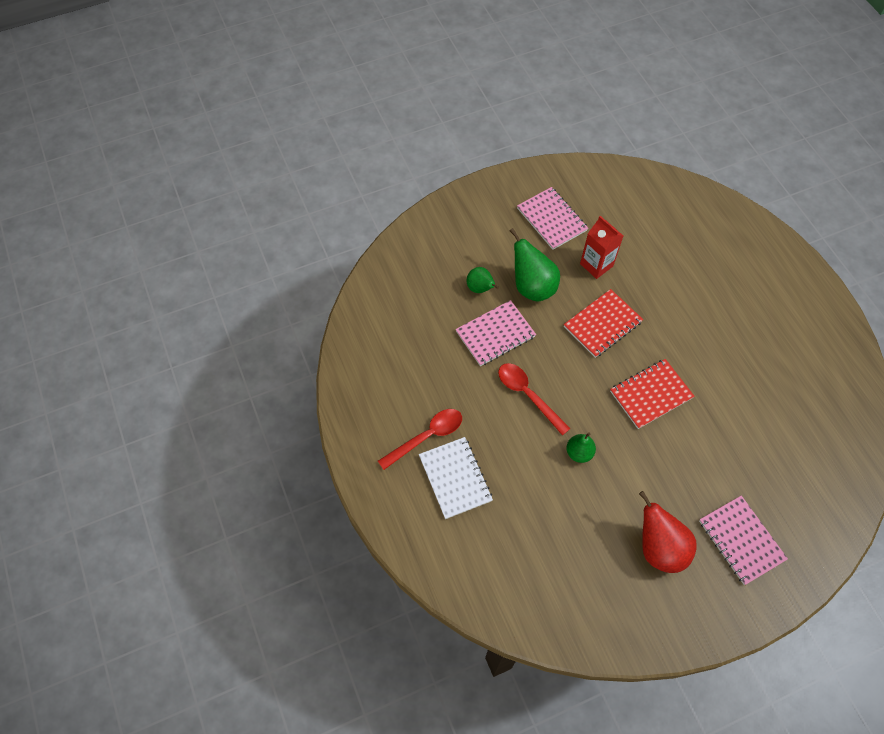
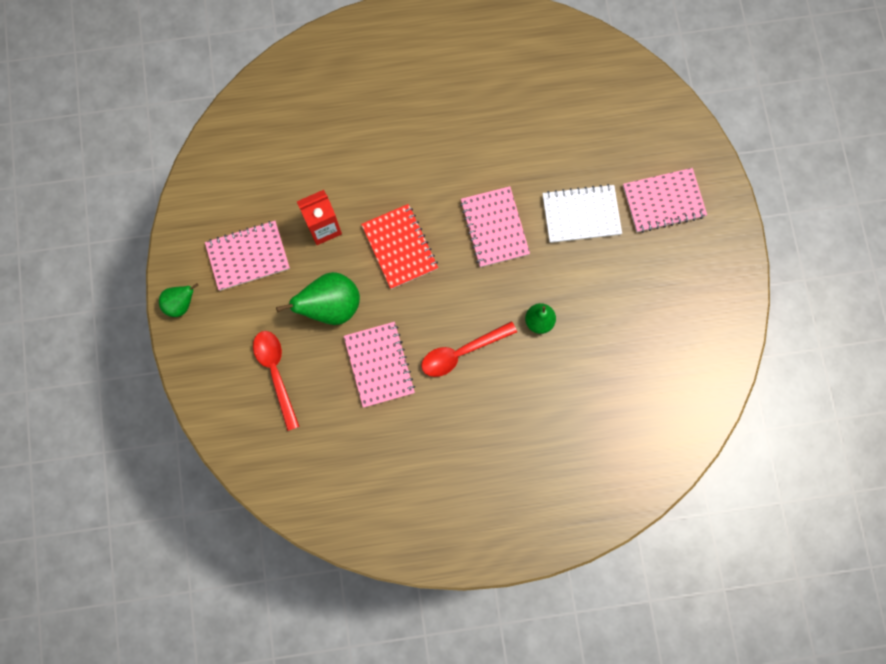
camera: 75 degrees left, 15 degrees up
red spoon [378,409,462,470] -> red spoon moved to [253,331,300,431]
white notebook [419,437,493,519] -> white notebook moved to [542,184,622,243]
green pear [467,267,499,293] -> green pear moved to [159,283,199,317]
red notebook [610,359,695,429] -> pink notebook [460,186,530,267]
red pear [639,491,696,573] -> none

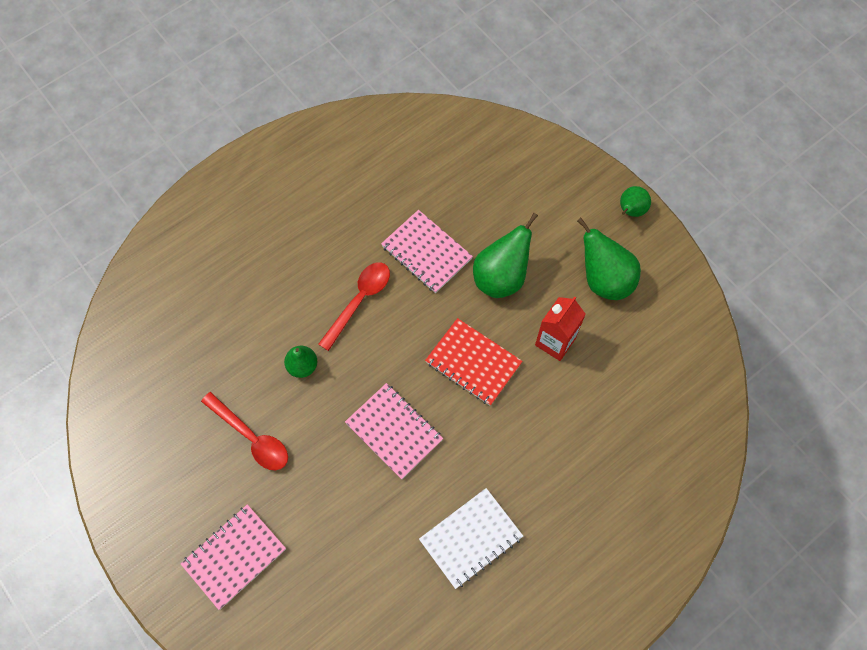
camera: 150 degrees right, 10 degrees down
pink notebook [205,221,290,291] -> green pear [577,218,641,300]
red spoon [253,331,300,431] -> red spoon moved to [201,392,288,470]
white notebook [542,184,622,243] -> white notebook moved to [419,488,523,589]

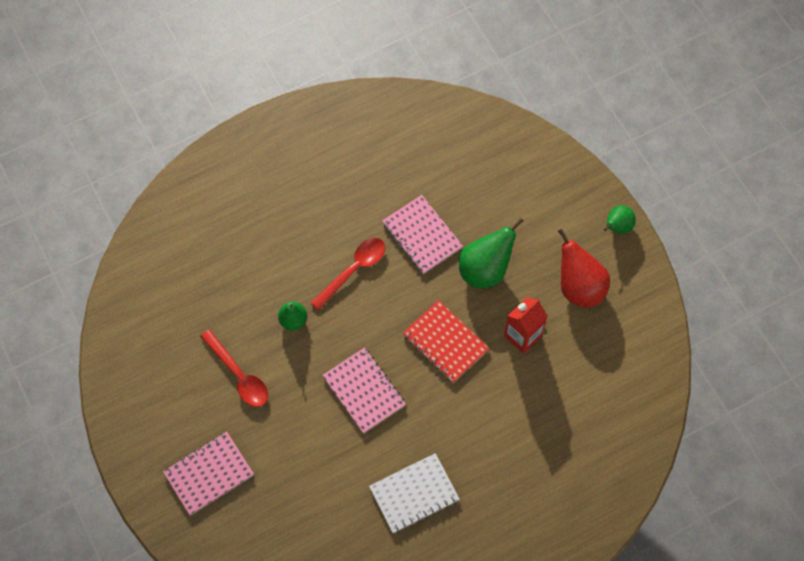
camera: 10 degrees right, 0 degrees up
green pear [577,218,641,300] -> red pear [558,229,610,308]

